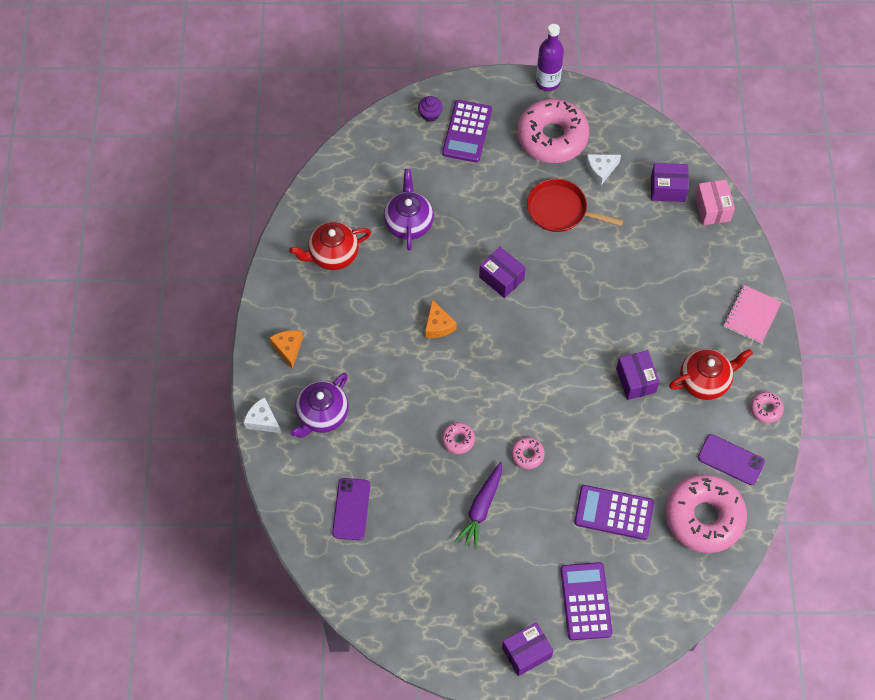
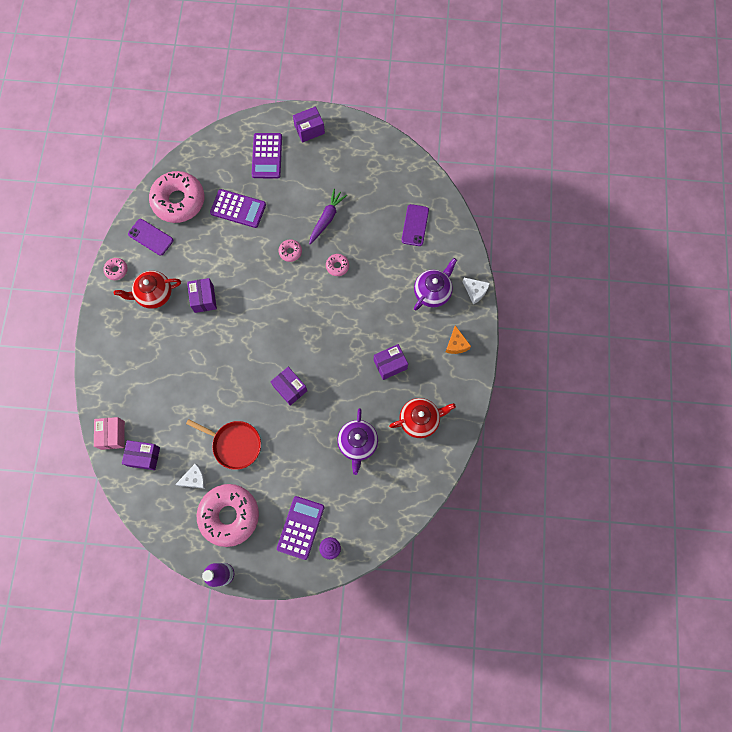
camera: 175 degrees left, 10 degrees up
orange cheese [425,300,457,338] -> none
pink notebook [723,285,782,344] -> none
none -> purple box [374,344,408,380]

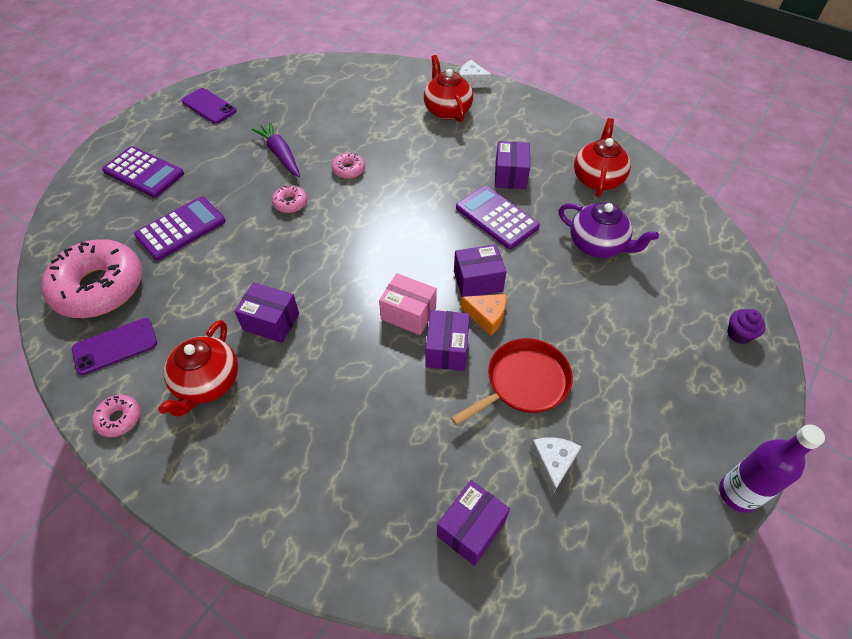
camera: 60 degrees left, 20 degrees down
pink box [94,417,125,450] -> pink box moved to [379,273,437,335]
pink donut [197,484,259,547] -> none
purple calculator [277,496,324,560] -> purple calculator moved to [456,185,540,249]
purple box [293,107,325,142] -> purple box moved to [425,310,470,371]
purple phone [401,204,429,246] -> purple phone moved to [182,88,237,124]
purple teapot [414,258,457,311] -> red teapot [424,55,473,122]
orange cheese [446,325,471,354] -> orange cheese moved to [461,294,506,336]
white cheese [462,278,490,304] -> white cheese turned 135 degrees counterclockwise [459,60,492,88]

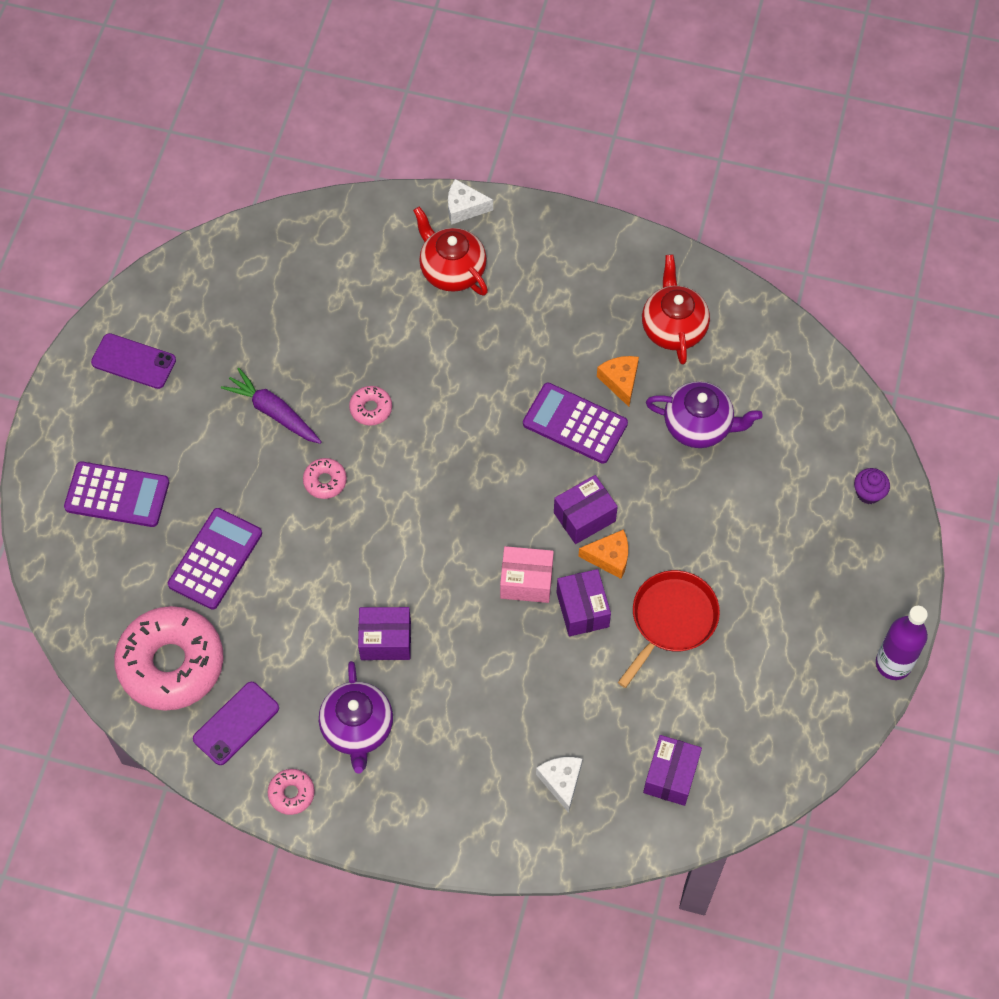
camera: 20 degrees left, 10 degrees up
red teapot [158,320,238,417] -> purple teapot [319,661,393,774]
purple box [495,141,530,189] -> none
white cheese [530,437,581,496] -> white cheese moved to [536,757,582,813]
none -> orange cheese [597,356,639,407]

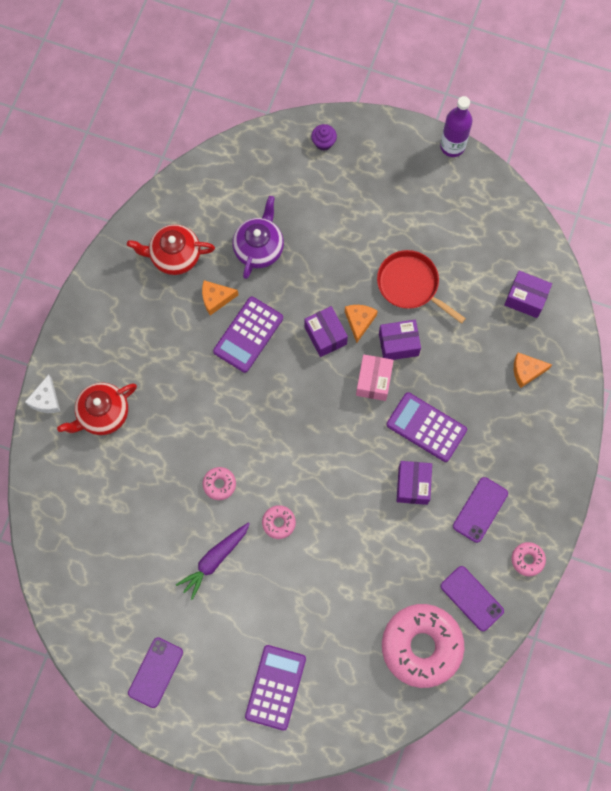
camera: 85 degrees left, 10 degrees up
purple calculator [168,508,262,610] -> purple calculator moved to [386,392,467,462]
purple teapot [319,661,393,774] -> purple phone [453,477,508,543]
white cheese [536,757,582,813] -> orange cheese [514,353,552,388]

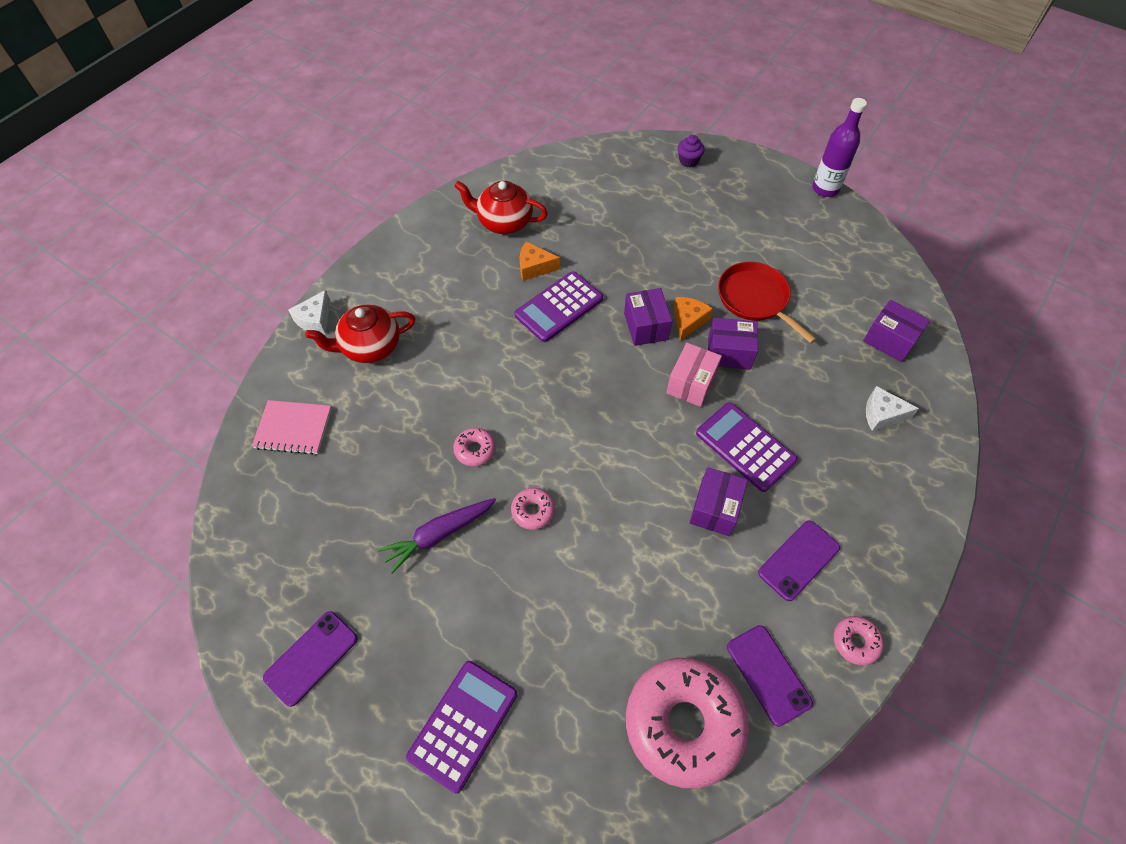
camera: 15 degrees right, 15 degrees down
purple teapot [232,196,284,279] -> none
orange cheese [514,353,552,388] -> white cheese [866,386,919,431]
none -> pink notebook [252,400,332,455]

